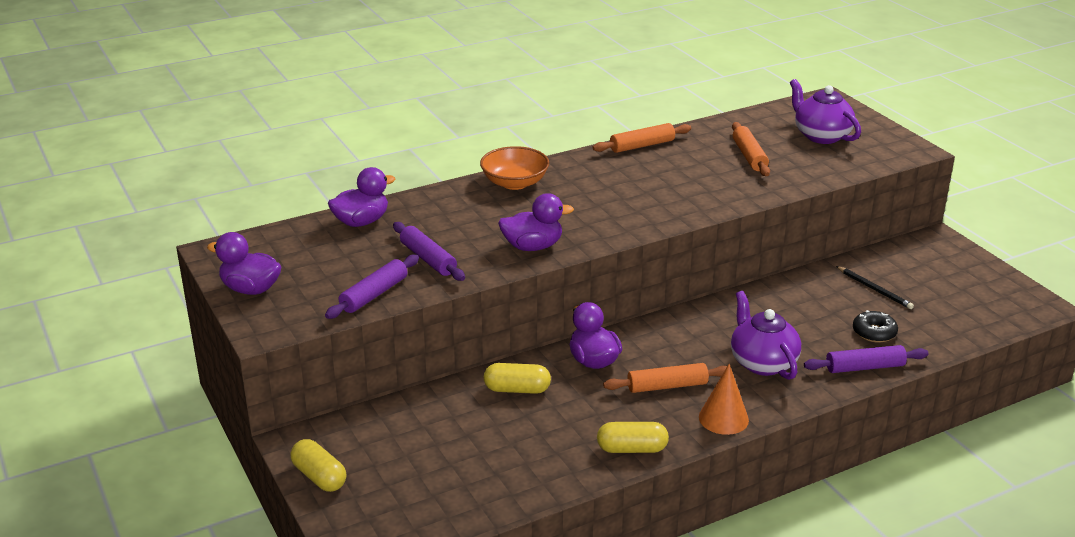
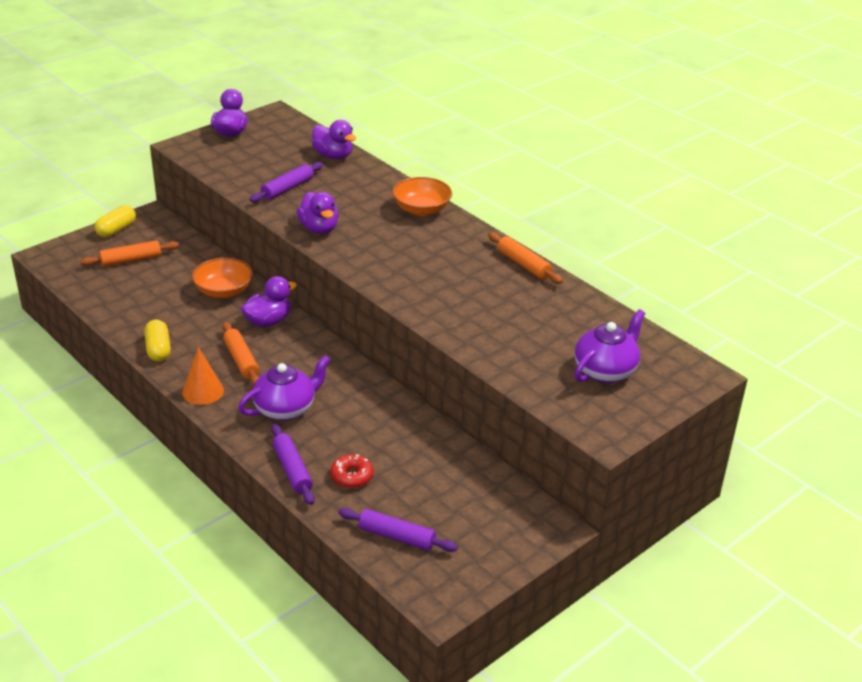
camera: 75 degrees right, 5 degrees up
purple rolling pin [325,255,419,319] -> purple rolling pin moved to [338,508,458,552]
yellow capsule [484,363,551,394] -> orange bowl [192,258,253,298]
orange rolling pin [732,122,770,176] -> orange rolling pin moved to [80,240,179,267]
black pencil [836,266,914,309] -> none
black donut [853,310,898,343] -> red donut [330,454,374,488]

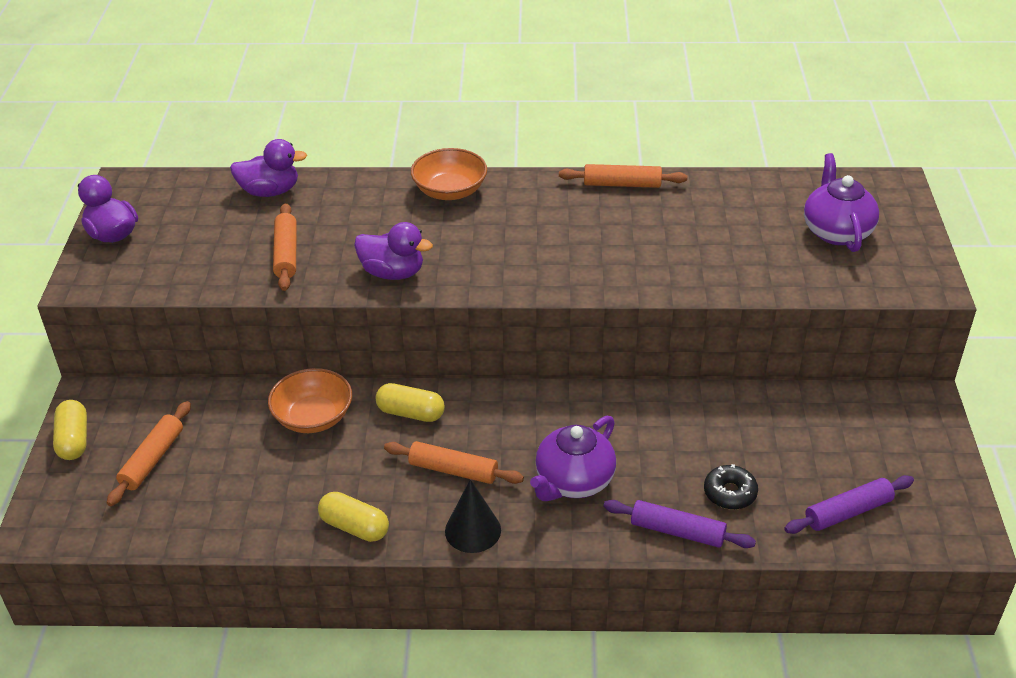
camera: 45 degrees left, 5 degrees up
orange cone [182,347,224,405] -> black cone [445,479,501,553]
purple teapot [238,355,330,421] -> purple teapot turned 150 degrees counterclockwise [530,416,616,501]
purple duck [241,276,297,327] -> yellow capsule [376,383,445,422]
purple rolling pin [250,162,323,202] -> orange rolling pin [273,203,297,291]
red donut [330,454,374,488] -> black donut [704,464,758,510]

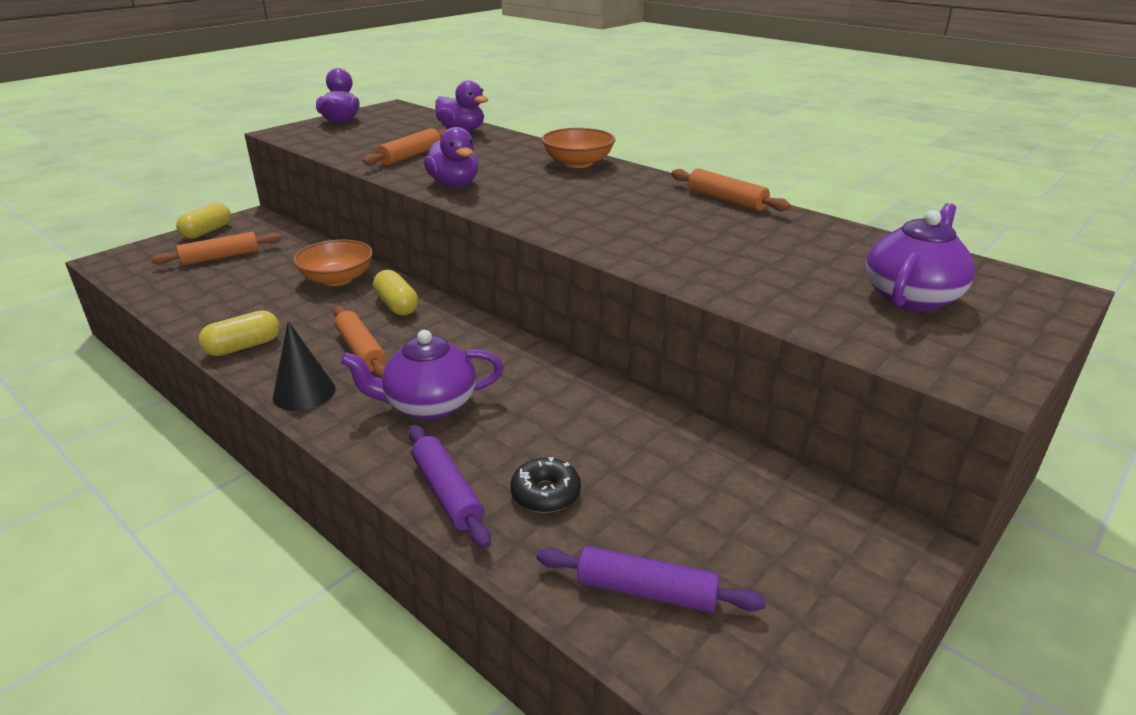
camera: 40 degrees right, 10 degrees down
yellow capsule [318,492,389,542] -> yellow capsule turned 75 degrees clockwise [198,310,280,356]

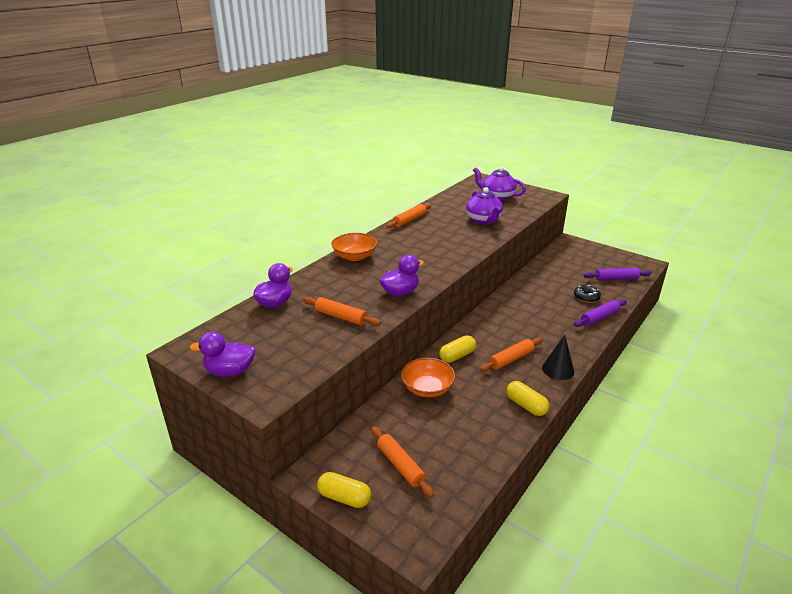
camera: 95 degrees left, 0 degrees up
purple teapot [340,330,504,420] -> purple teapot moved to [466,187,503,224]
purple rolling pin [536,546,766,612] -> purple rolling pin turned 75 degrees clockwise [584,268,652,281]

